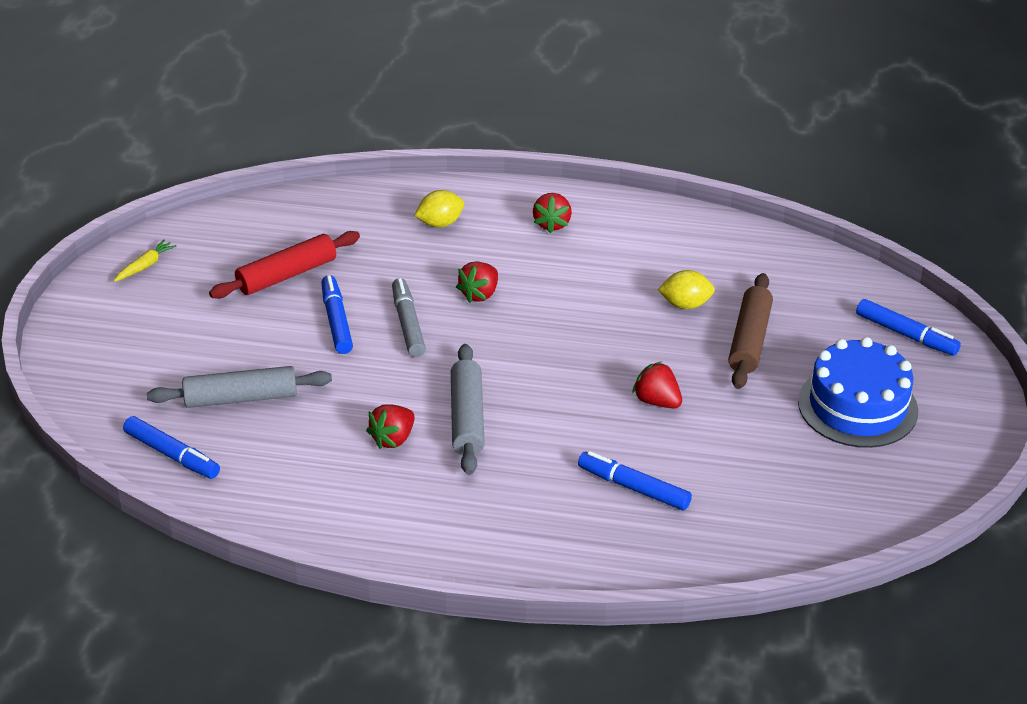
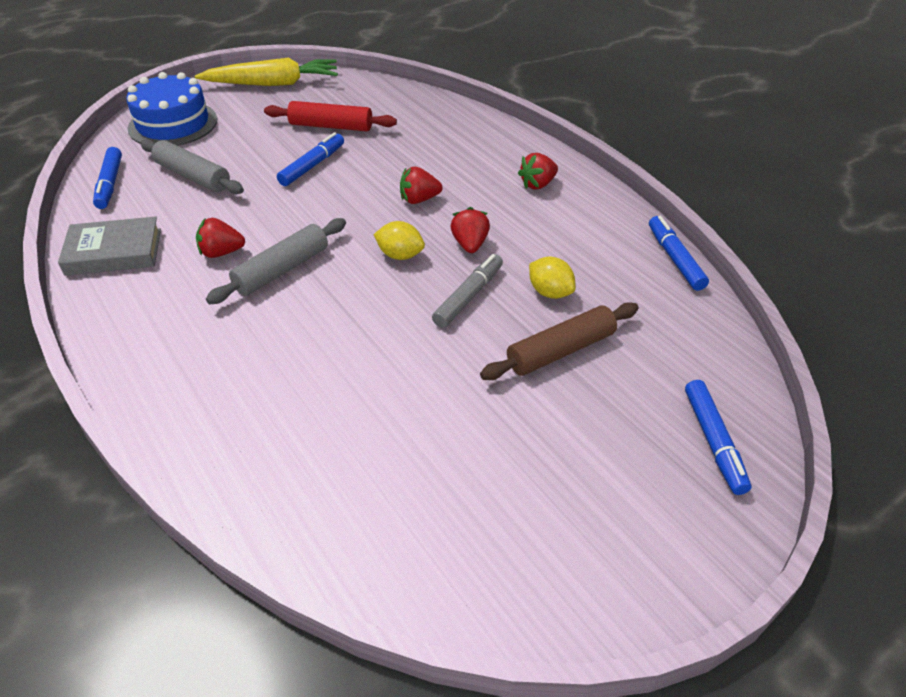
camera: 45 degrees right, 5 degrees up
yellow carrot [114,239,177,282] -> yellow carrot [195,58,338,86], size x2.40
grey marker [392,278,426,357] -> grey marker moved to [432,254,503,328]
yellow lemon [414,190,464,228] -> yellow lemon moved to [373,221,425,260]
blue marker [578,451,692,511] -> blue marker moved to [649,216,709,291]
red strawberry [632,361,682,408] -> red strawberry moved to [451,207,490,253]
blue cake [798,337,918,448] -> blue cake moved to [126,72,217,146]
none -> grey book [58,216,161,276]

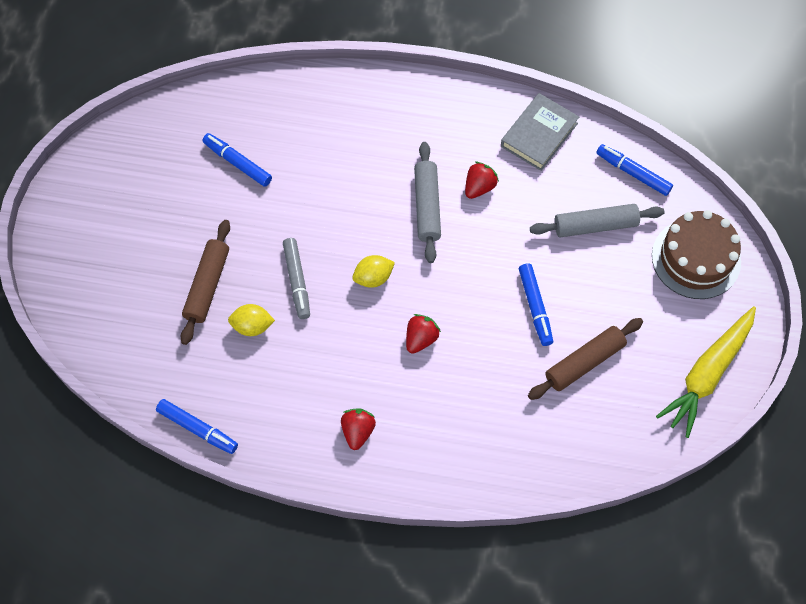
camera: 135 degrees right, 20 degrees up
blue cake [126,72,217,146] -> brown cake [652,210,741,299]
red rolling pin [264,101,397,131] -> brown rolling pin [528,318,643,400]
red strawberry [451,207,490,253] -> none
blue marker [685,380,751,495] -> blue marker moved to [203,133,272,187]

